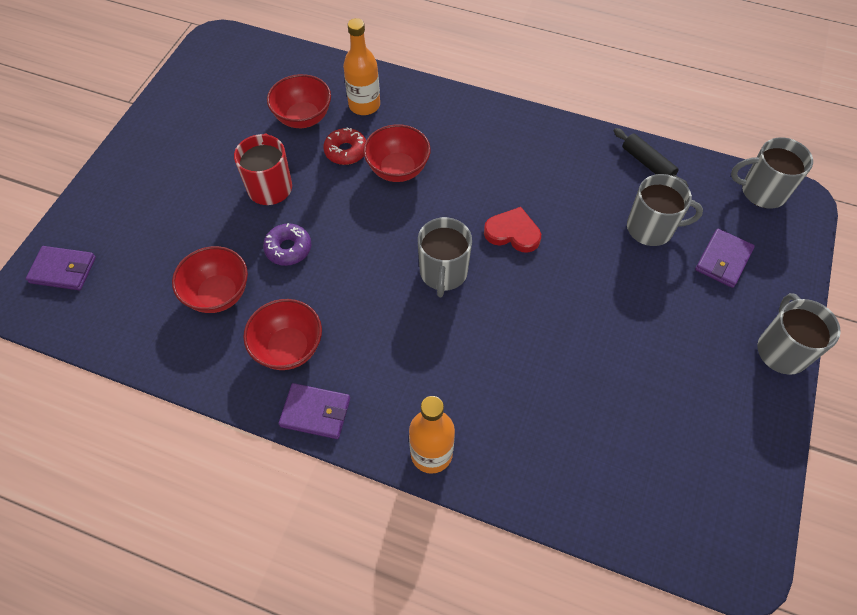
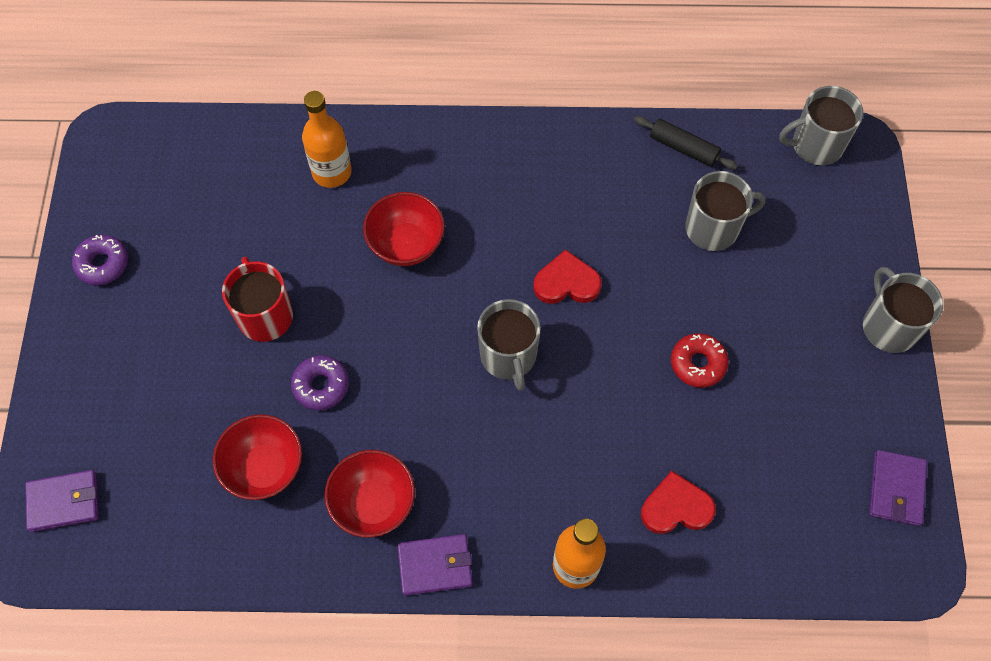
camera: 20 degrees left, 5 degrees up
red bowl [267,74,331,128] -> none
red donut [323,127,366,165] -> red donut moved to [671,333,729,388]
purple wallet [695,229,755,288] -> purple wallet moved to [869,450,927,526]
none -> purple donut [72,235,128,285]
none -> red heart [641,471,716,534]

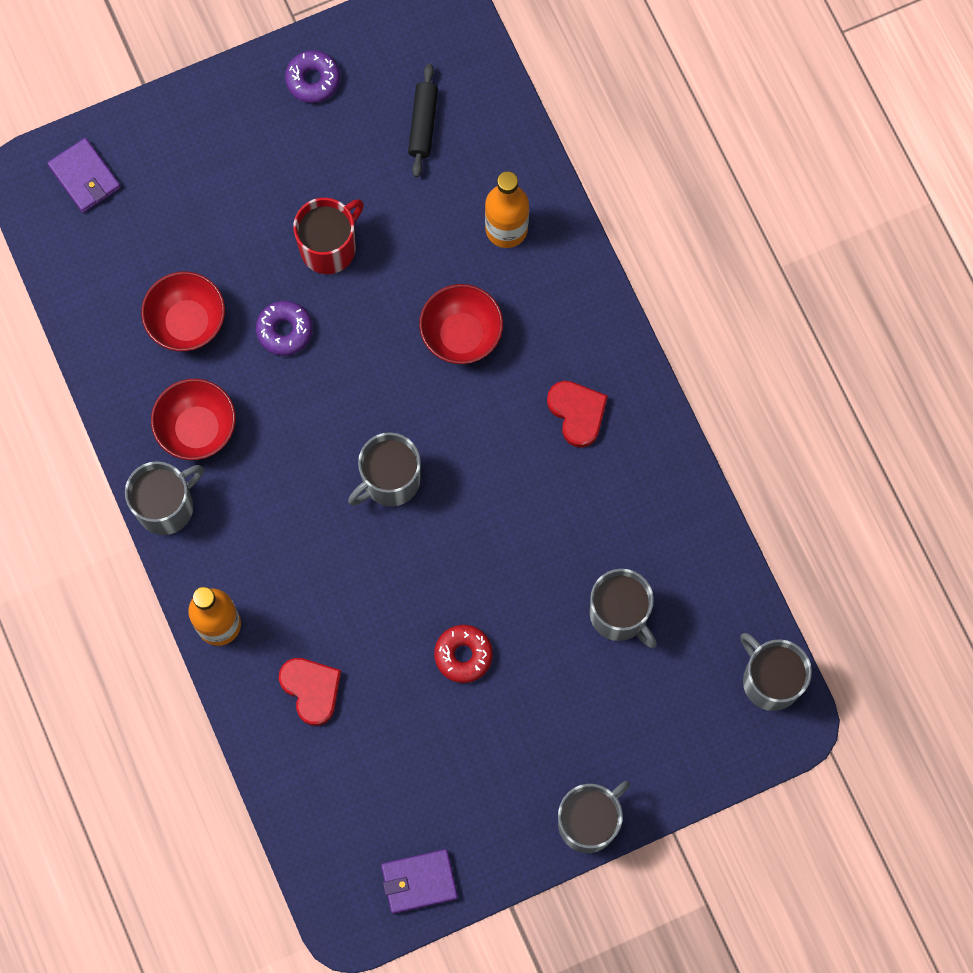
camera: 65 degrees right, 10 degrees up
purple wallet [397,534,472,596] -> grey mug [125,461,204,535]
red heart [533,249,602,304] -> red heart moved to [547,381,608,448]
black rolling pin [634,116,738,170] -> black rolling pin moved to [408,64,438,177]

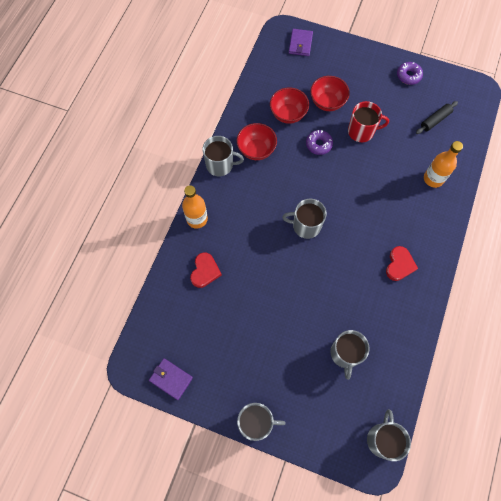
camera: 45 degrees right, 5 degrees down
red bowl [419,284,503,364] -> red bowl moved to [310,76,350,111]
red donut [434,625,493,683] -> none

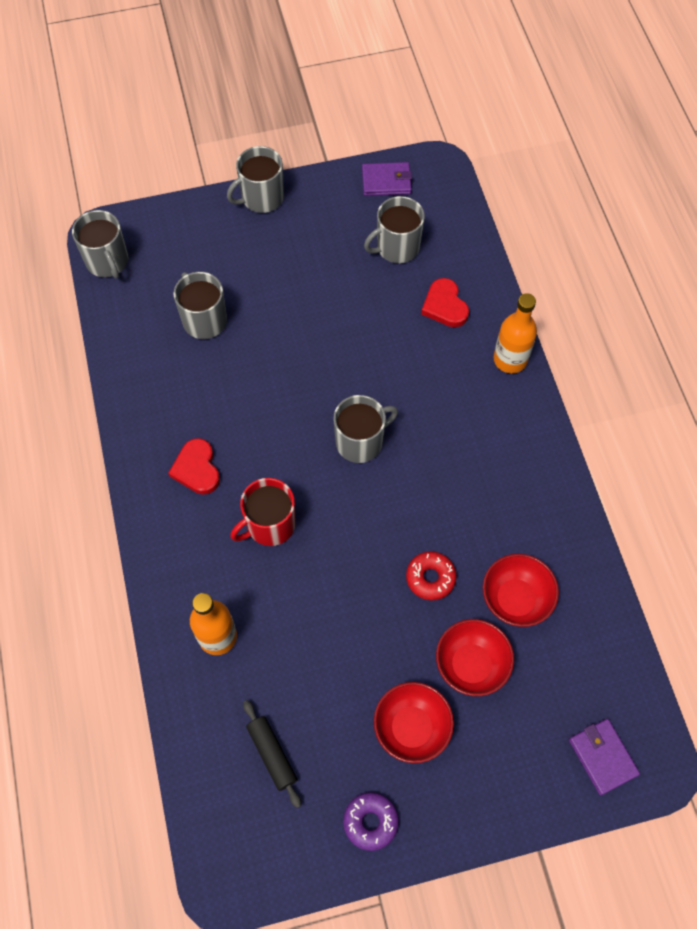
camera: 145 degrees right, 5 degrees down
grey mug [202,136,244,176] -> grey mug moved to [364,196,425,263]
red bowl [237,123,277,160] -> red bowl moved to [374,682,454,763]
purple donut [306,130,333,155] -> red donut [406,551,457,600]
red mug [348,101,389,142] -> red mug moved to [230,478,296,546]
black rolling pin [416,101,458,134] -> black rolling pin turned 45 degrees counterclockwise [243,700,301,808]

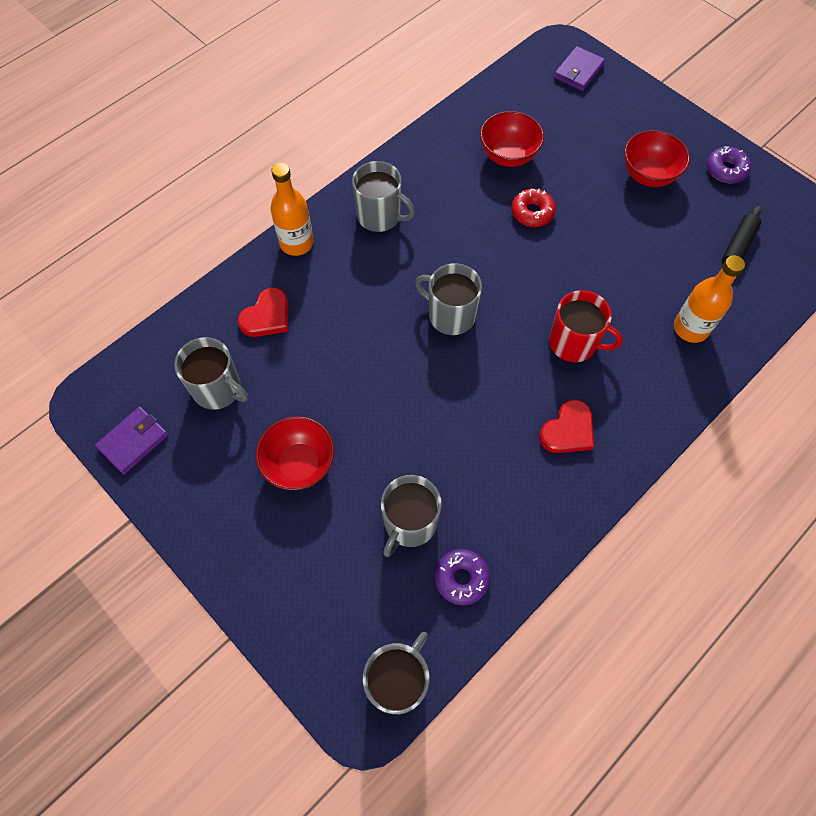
camera: 120 degrees left, 0 degrees up
grey mug [227,146,284,213] -> grey mug moved to [352,161,415,232]
purple wallet [362,162,412,196] -> purple wallet turned 75 degrees clockwise [95,407,168,474]
red bowl [436,619,514,696] -> red bowl moved to [256,416,334,490]
none -> purple donut [435,549,490,605]

